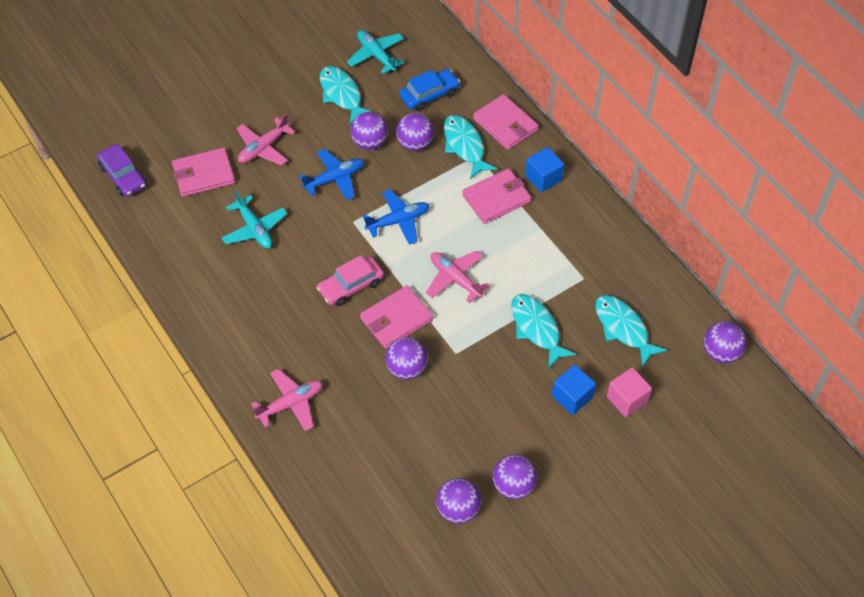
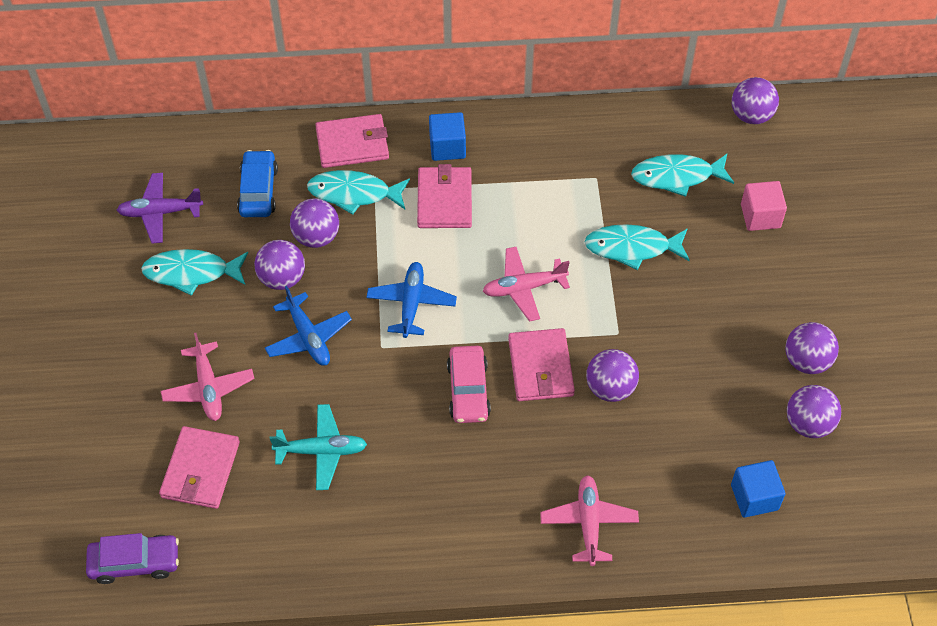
camera: 60 degrees left, 0 degrees up
blue plane [299,149,364,200] -> blue plane turned 150 degrees clockwise [265,286,352,366]
turquoise plane [347,30,404,74] -> purple plane [117,173,203,244]
blue cube [552,365,596,415] -> blue cube moved to [731,460,785,518]

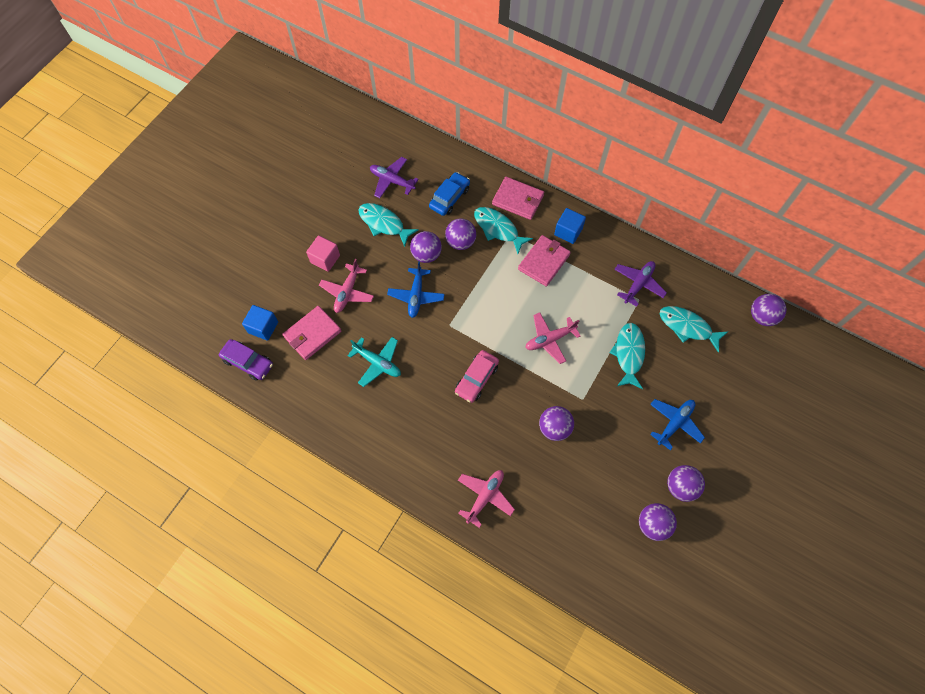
camera: 35 degrees right, 10 degrees up
blue plane [366,262,457,338] -> blue plane moved to [650,399,705,450]
pink plane [483,247,570,322] -> pink plane turned 45 degrees counterclockwise [525,312,581,364]
pink wallet [508,328,575,401] -> none
turquoise fish [585,224,690,270] -> turquoise fish turned 60 degrees clockwise [610,323,645,389]
blue cube [731,460,785,518] -> blue cube moved to [242,305,278,341]
pink cube [741,181,787,231] -> pink cube moved to [306,236,340,272]
none -> purple plane [614,261,667,307]

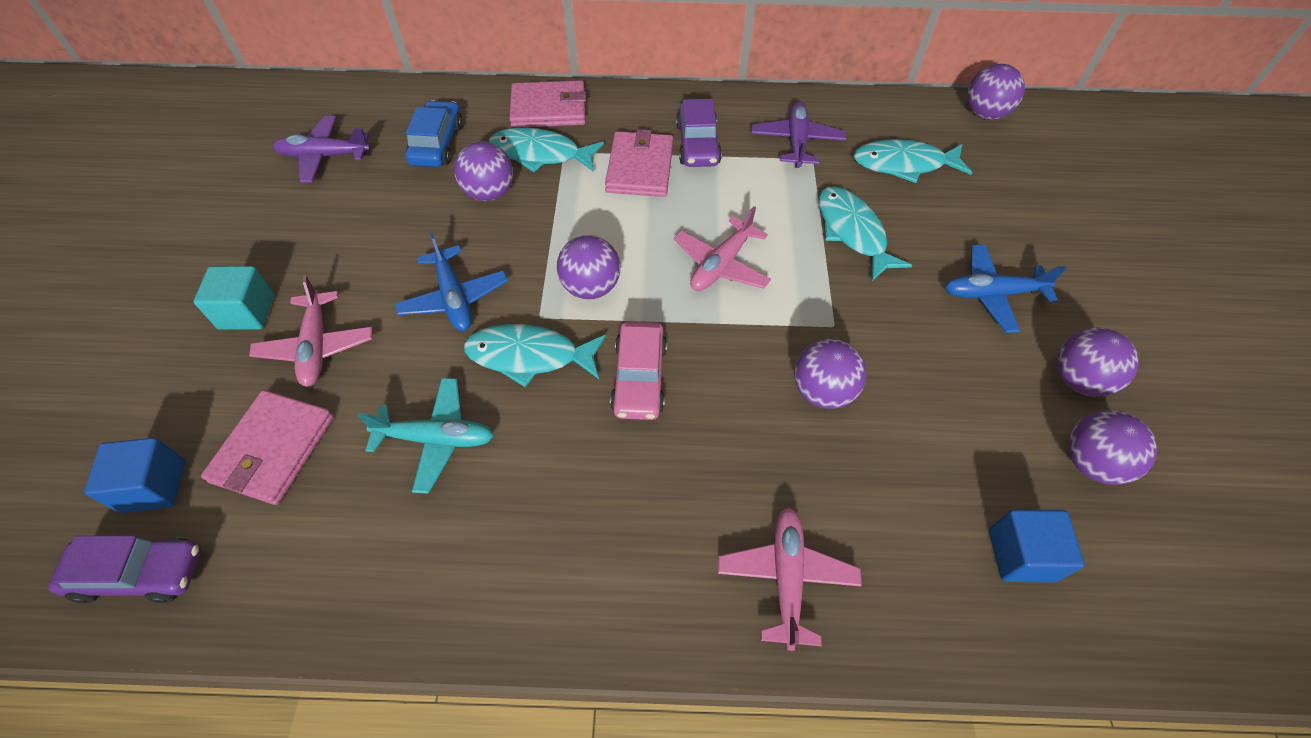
camera: 30 degrees left, 10 degrees down
pink cube [306,236,340,272] -> turquoise cube [194,266,275,330]
turquoise fish [358,203,419,247] -> turquoise fish moved to [464,324,606,387]
purple ball [410,231,442,263] -> purple ball moved to [557,235,620,299]
blue cube [554,208,586,244] -> blue cube moved to [989,509,1085,582]
blue plane [650,399,705,450] -> blue plane turned 105 degrees counterclockwise [945,245,1067,333]
none -> purple car [676,99,722,167]

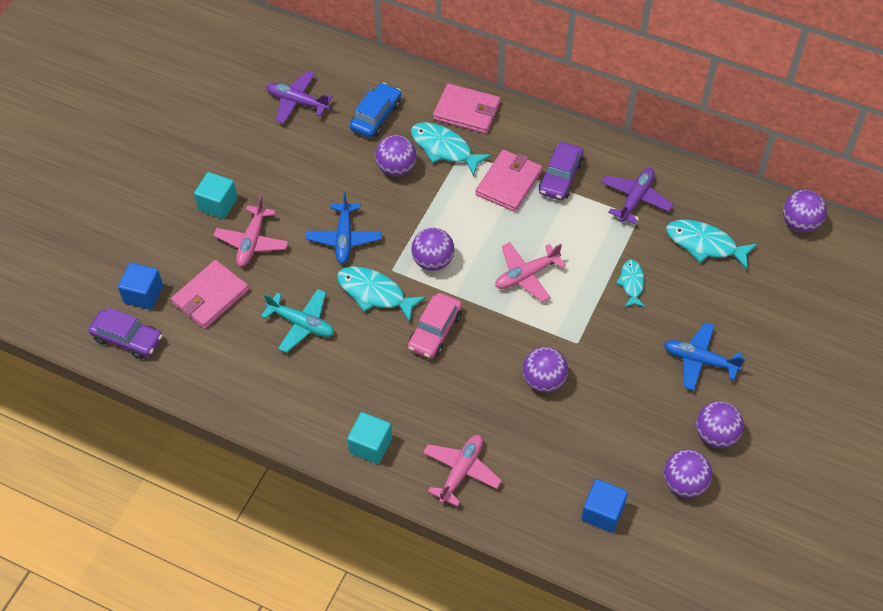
camera: 25 degrees right, 0 degrees up
turquoise fish [819,186,912,282] -> turquoise fish [616,260,645,307], size x0.61
none -> turquoise cube [347,412,392,464]

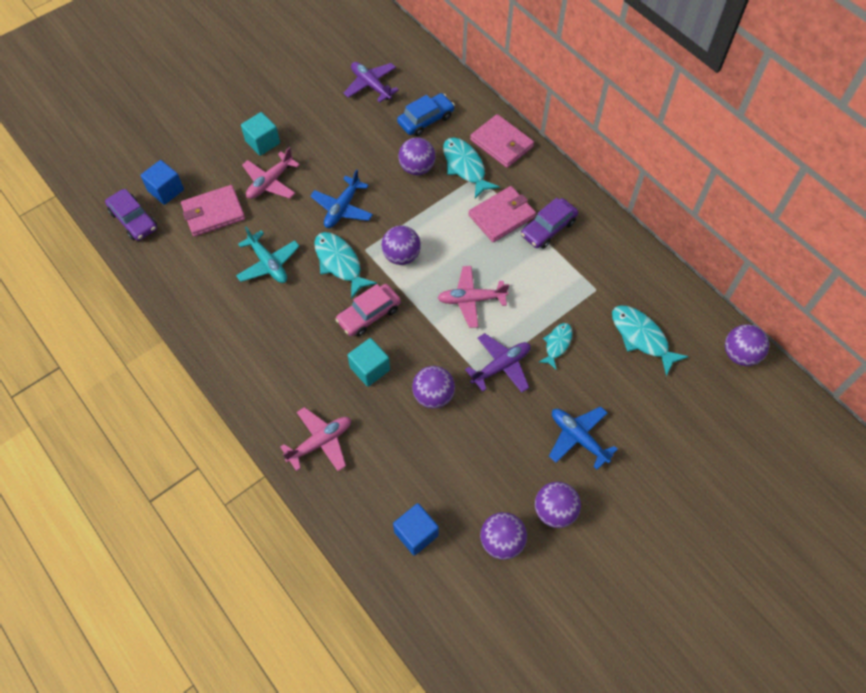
camera: 25 degrees right, 5 degrees up
turquoise cube [347,412,392,464] -> turquoise cube moved to [348,338,390,387]
purple plane [602,168,673,224] -> purple plane moved to [465,333,531,393]

